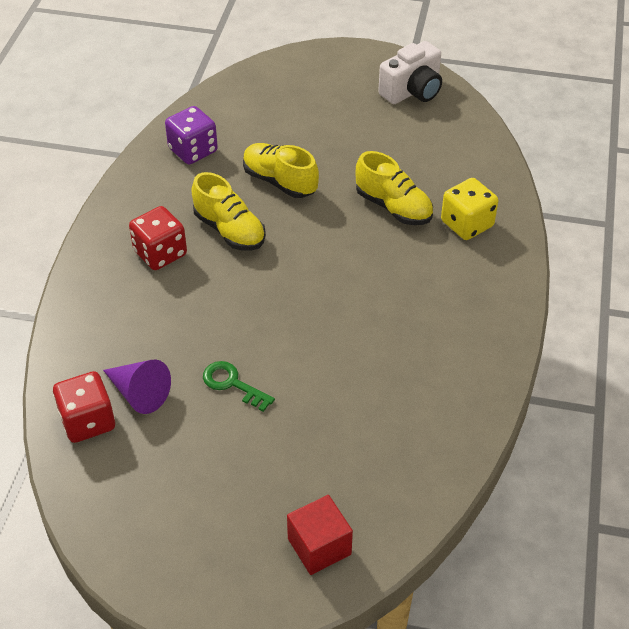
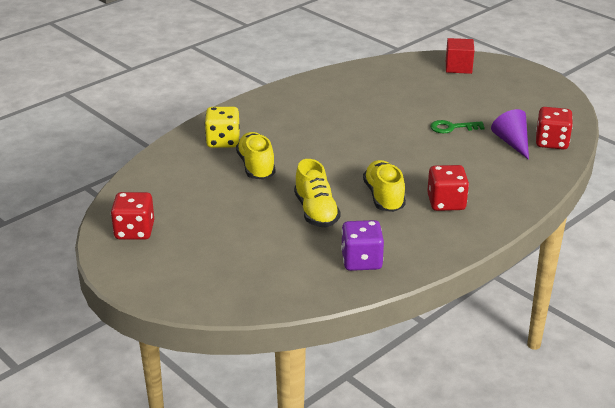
camera: 145 degrees left, 15 degrees down
green key [203,361,275,412] -> green key turned 105 degrees clockwise [430,120,485,133]
white camera [378,41,442,104] -> red dice [111,192,154,240]

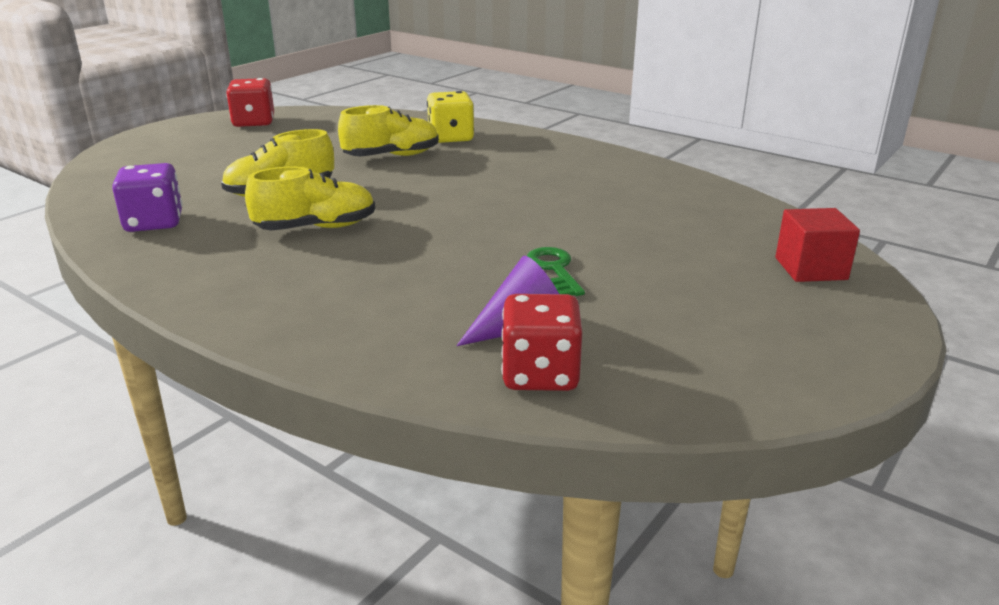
camera: 80 degrees right, 5 degrees down
red dice [427,165,469,211] -> none

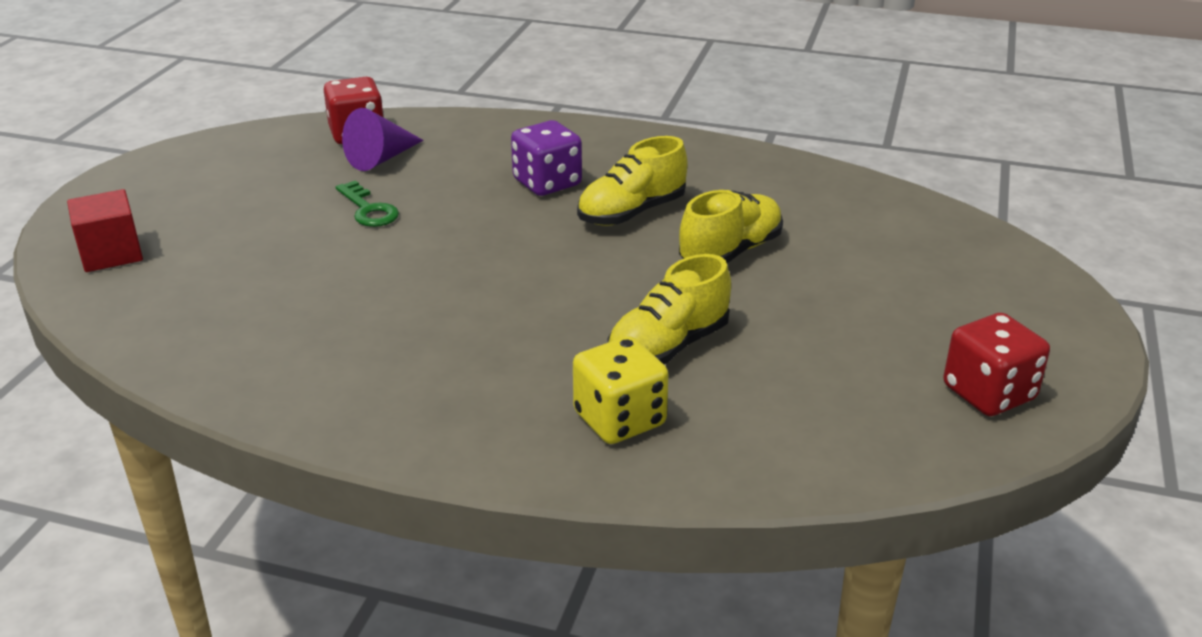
camera: 160 degrees right, 5 degrees up
purple dice [112,163,182,232] -> purple dice moved to [511,120,582,196]

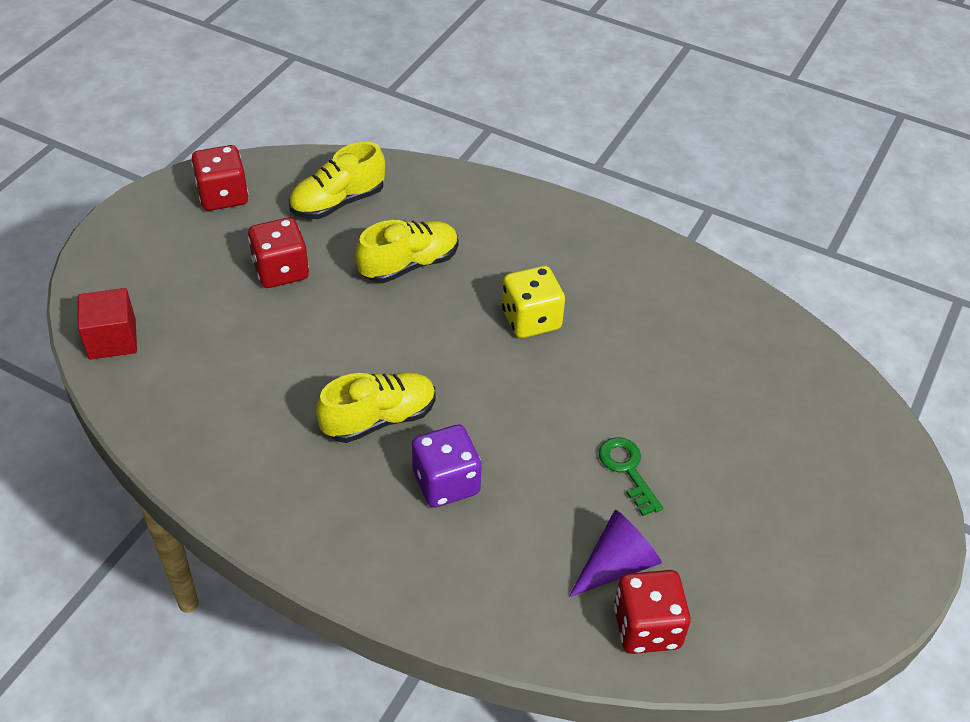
camera: 170 degrees left, 15 degrees up
red cube [67,189,143,272] -> red cube moved to [78,288,137,360]
yellow dice [573,336,669,444] -> yellow dice moved to [502,266,565,338]
yellow shoe [679,190,783,263] -> yellow shoe moved to [289,142,385,219]
none -> red dice [248,218,309,288]

